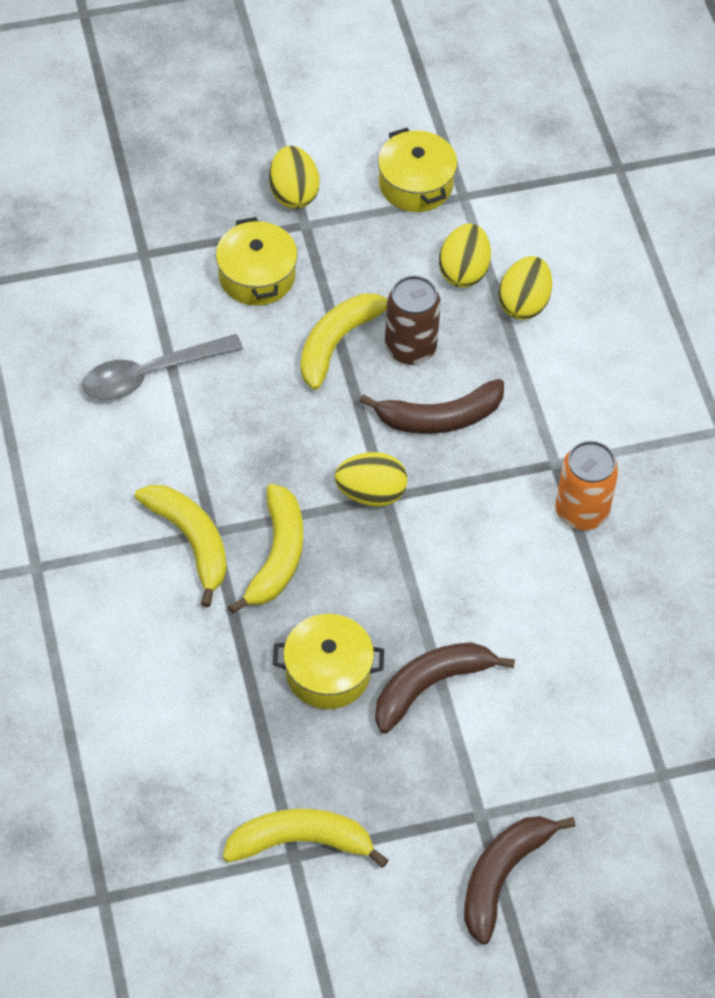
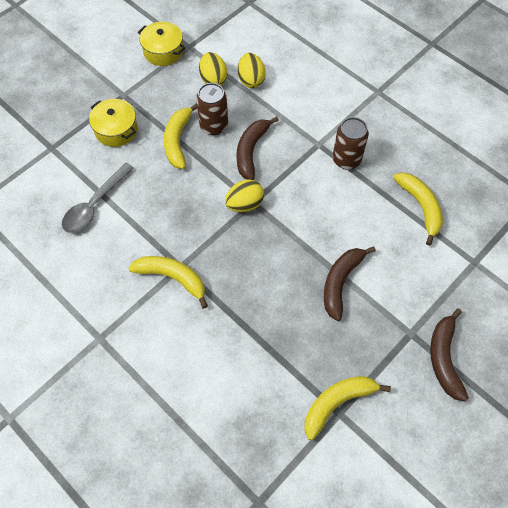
camera: 30 degrees left, 5 degrees up
yellow banana [228,484,303,614] -> yellow banana moved to [393,172,443,246]
yellow egg [269,146,320,209] -> none
yellow pot [273,614,384,709] -> none
brown banana [360,379,504,434] -> brown banana turned 150 degrees clockwise [236,116,279,180]
orange can [555,441,619,530] -> brown can [333,117,369,169]

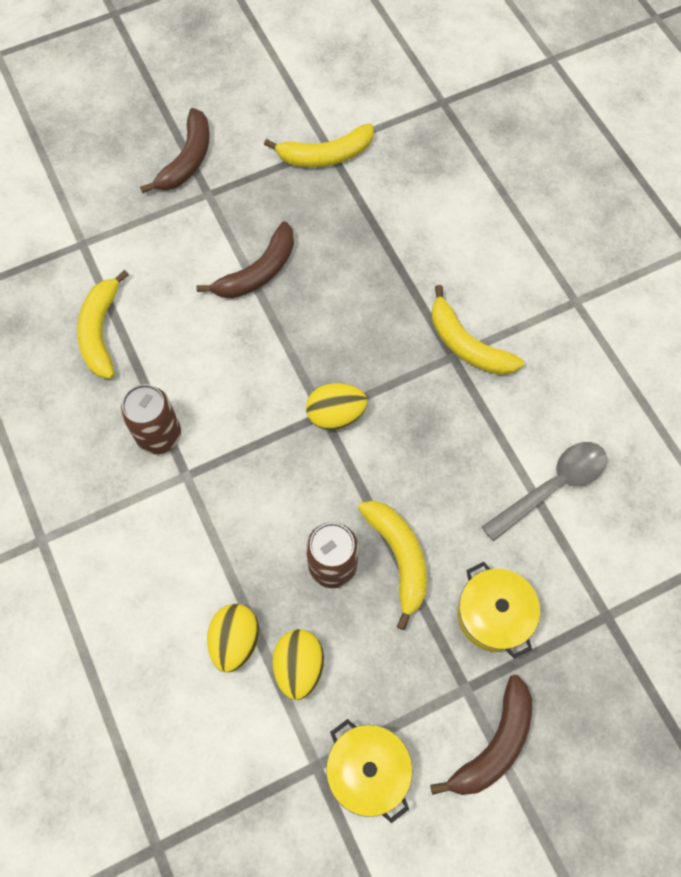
camera: 160 degrees left, 5 degrees up
yellow banana [164,103,197,169] -> yellow banana turned 45 degrees counterclockwise [358,501,427,630]
brown banana [236,116,279,180] -> brown banana moved to [430,675,532,795]

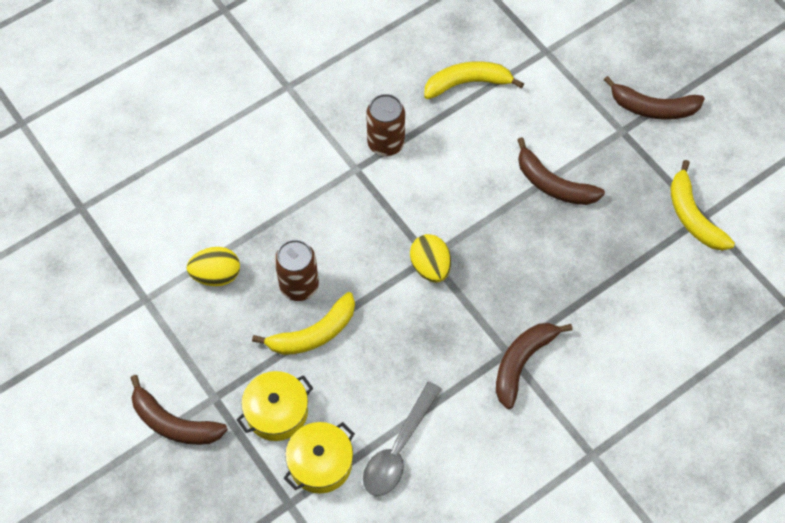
camera: 80 degrees right, 5 degrees down
yellow egg [207,604,259,673] -> none
yellow pot [326,719,413,823] -> yellow pot moved to [284,422,355,494]
yellow banana [432,285,524,375] -> brown banana [496,323,573,409]
grey spoon [482,442,607,542] -> grey spoon turned 75 degrees clockwise [363,382,441,496]

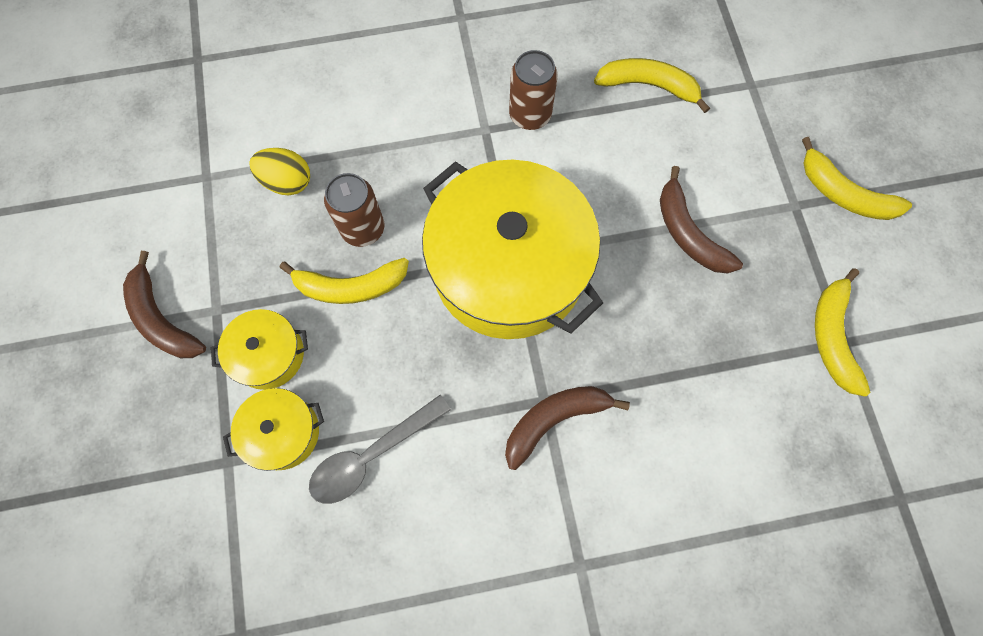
camera: 25 degrees right, 10 degrees up
yellow egg [410,234,451,283] -> yellow pot [422,159,603,339]
brown banana [604,76,705,120] -> yellow banana [802,137,912,220]

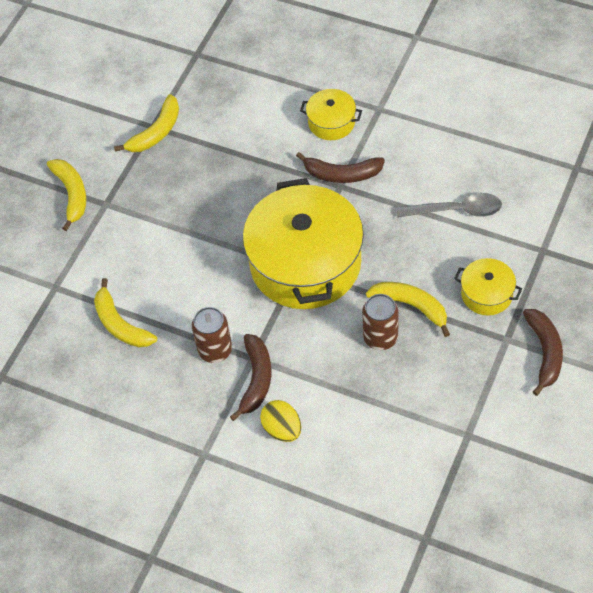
camera: 140 degrees left, 15 degrees down
yellow pot [223,388,324,471] -> yellow pot moved to [300,89,362,140]
yellow egg [249,148,310,195] -> yellow egg moved to [260,400,301,442]
brown banana [660,166,743,273] -> brown banana moved to [230,334,271,421]

